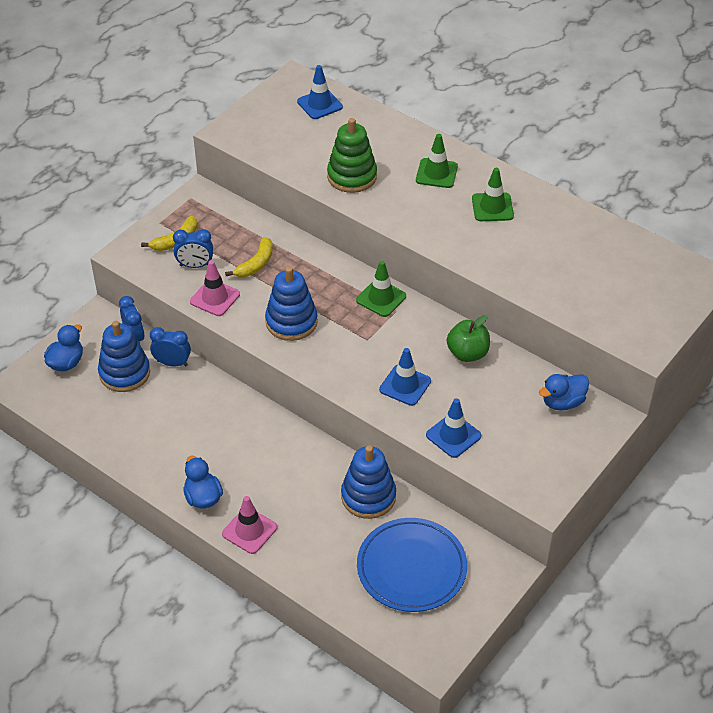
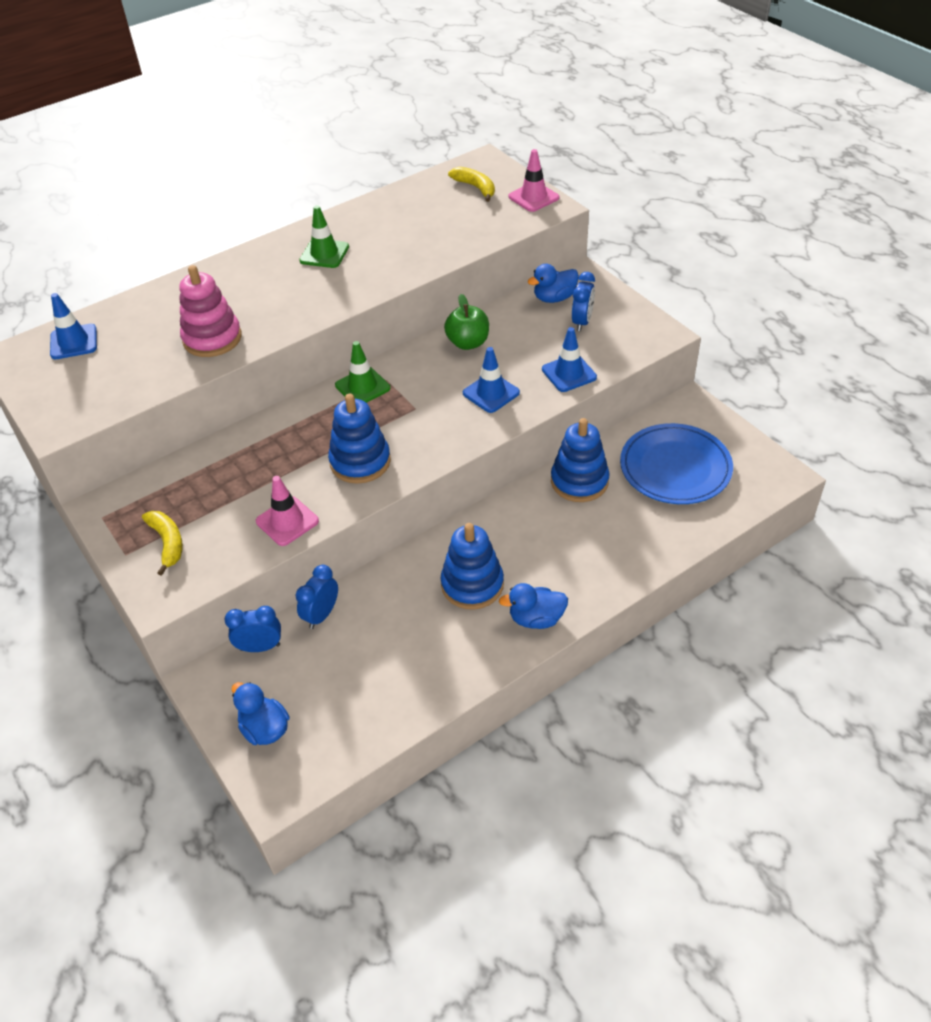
camera: 70 degrees left, 0 degrees up
blue stacking toy [98,321,150,392] -> blue stacking toy moved to [441,523,504,610]
blue clock [173,229,213,268] -> blue clock moved to [572,272,595,331]
pink traffic cone [222,496,277,554] -> pink traffic cone moved to [508,149,559,212]
yellow banana [225,237,273,277] -> yellow banana moved to [448,167,495,202]
green stacking toy [327,118,377,193] -> pink stacking toy [179,265,242,357]
green traffic cone [416,134,458,188] -> none
blue duck [539,374,589,411] -> blue duck turned 75 degrees clockwise [528,264,579,303]

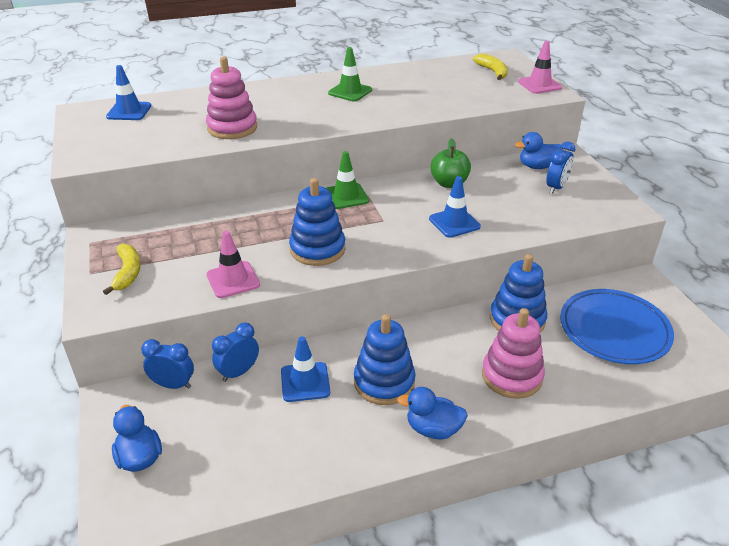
camera: 15 degrees right, 10 degrees down
blue traffic cone [542,327,597,392] -> blue traffic cone moved to [281,336,330,402]
none -> pink stacking toy [482,308,545,399]

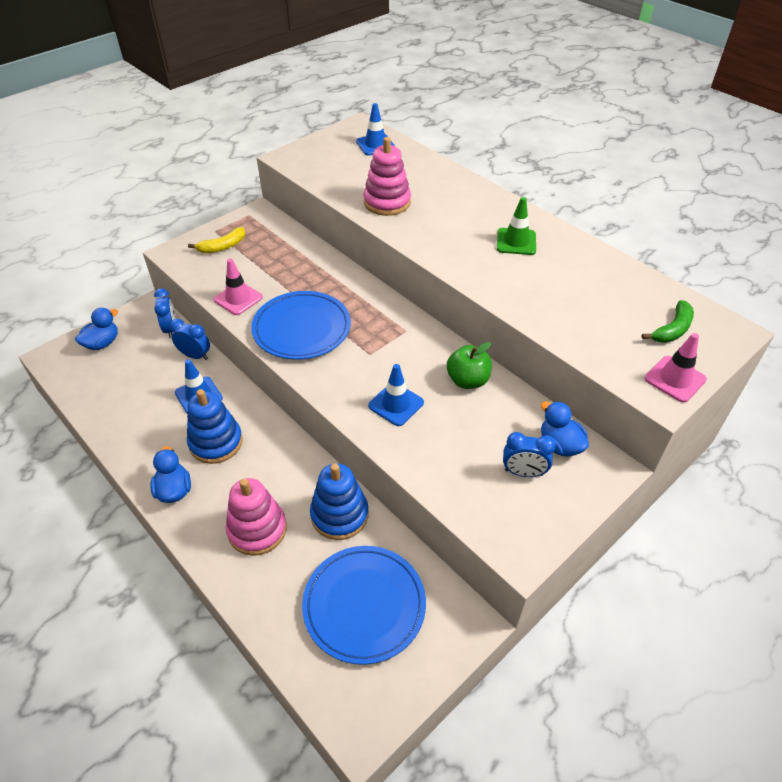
camera: 65 degrees right, 10 degrees up
blue stacking toy [289,178,345,266] -> blue plate [251,291,351,360]
green traffic cone [326,151,369,209] -> none
yellow banana [473,53,508,80] -> green banana [642,300,694,343]

